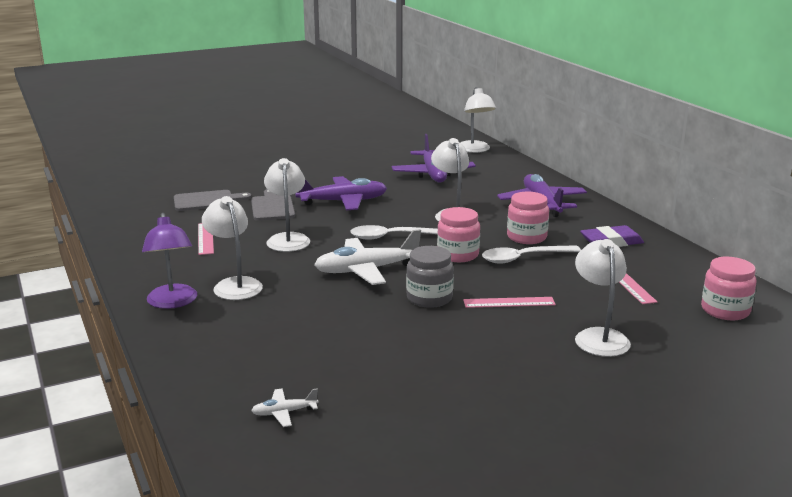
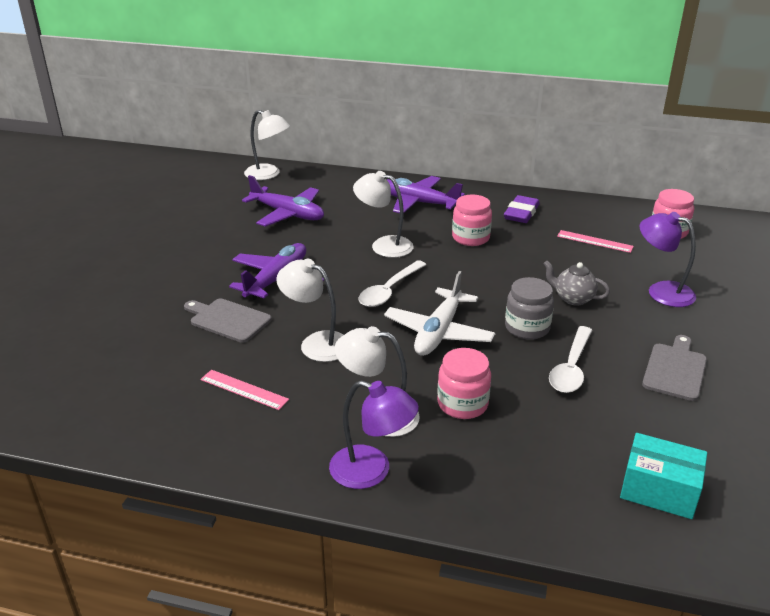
camera: 50 degrees left, 10 degrees up
grey cutting board [174,190,252,211] -> grey cutting board moved to [642,335,707,401]
white plane [251,388,319,427] -> turquoise box [620,433,707,519]
pink jar [437,207,480,262] -> pink jar moved to [437,348,491,419]
pink ruler [463,297,556,308] -> grey teapot [543,261,610,306]
white spoon [482,245,581,264] -> white spoon moved to [549,326,592,393]
white lamp [575,239,631,357] -> purple lamp [640,212,696,307]

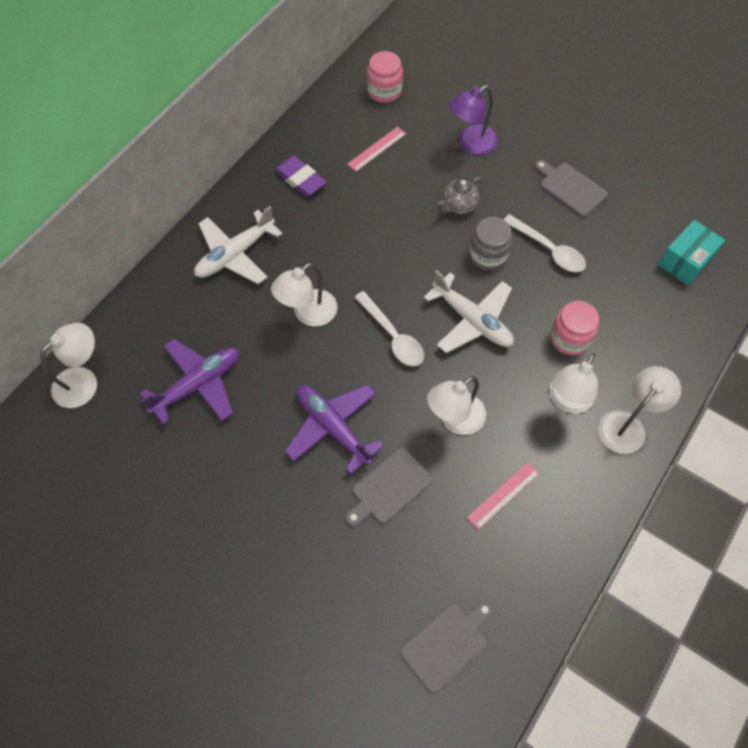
camera: 70 degrees left, 30 degrees up
purple lamp [329,380,419,489] -> white lamp [598,366,681,454]
purple plane [387,176,465,214] -> white plane [194,206,283,284]
pink jar [452,194,492,246] -> none
none -> grey cutting board [400,601,494,693]

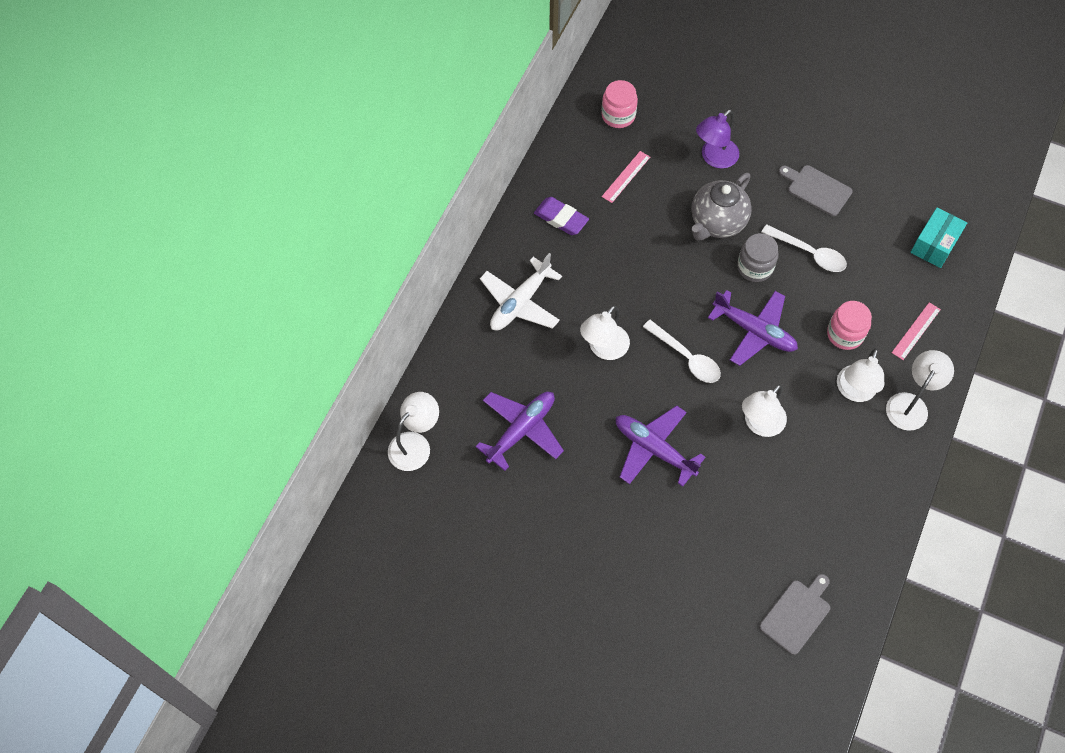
camera: 10 degrees left, 0 degrees up
grey cutting board [346,448,432,526] -> none
white plane [424,270,514,353] -> purple plane [708,290,798,366]
grey teapot [438,177,483,214] -> grey teapot [691,173,752,240], size x1.71
pink ruler [467,462,539,530] -> pink ruler moved to [892,302,941,360]

